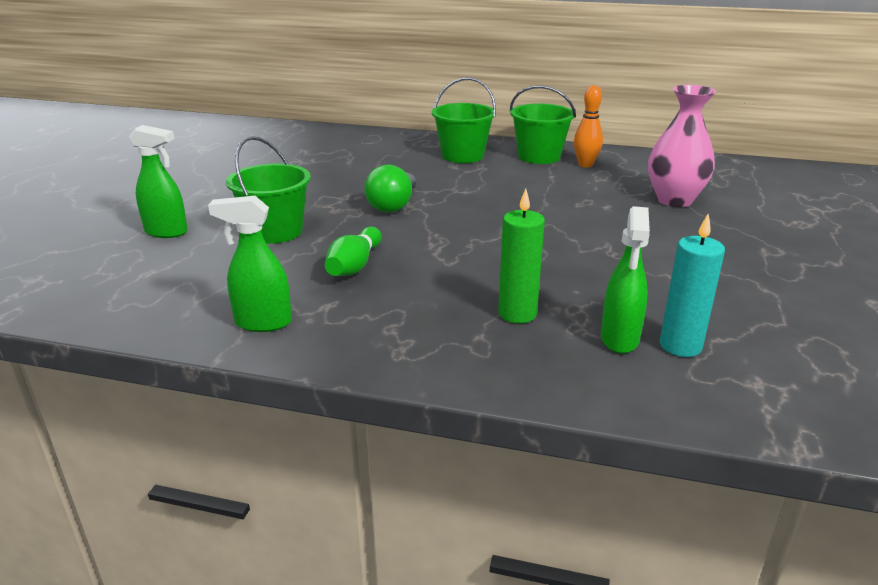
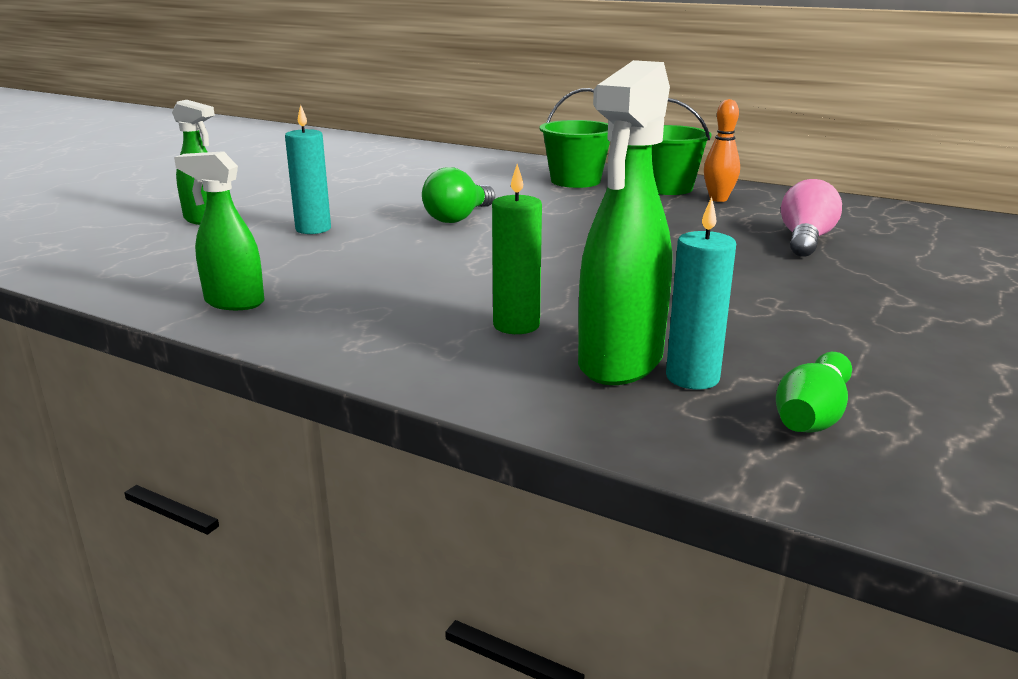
camera: 15 degrees right, 5 degrees down
green bucket [226,136,311,244] -> turquoise candle [285,105,331,234]
green bowling pin [325,227,382,276] -> green bowling pin moved to [776,352,852,433]
green spray bottle [601,206,650,354] -> green spray bottle [578,60,672,385], size x1.63
pink vase [648,85,716,207] -> pink light bulb [781,179,842,257]

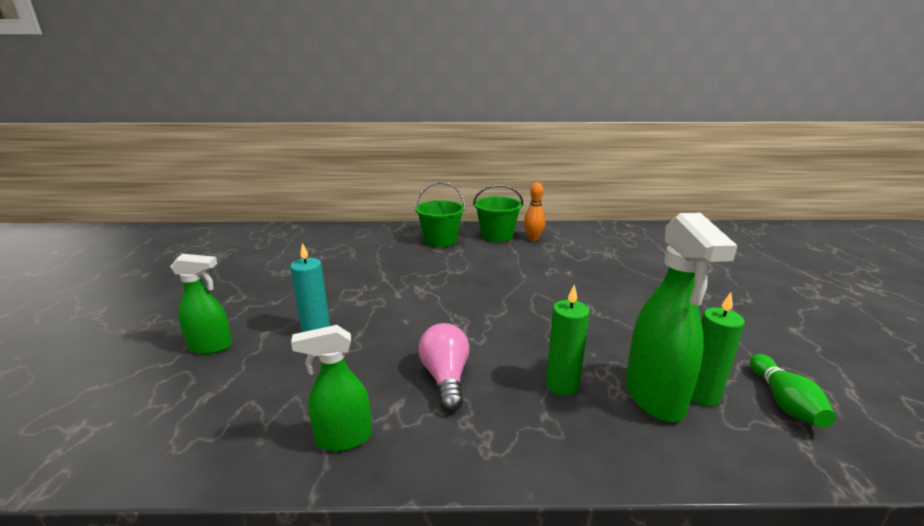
camera: 30 degrees left, 0 degrees up
green light bulb [422,167,495,223] -> none
turquoise candle [666,197,736,389] -> green candle [691,292,745,406]
pink light bulb [781,179,842,257] -> pink light bulb moved to [418,323,470,412]

